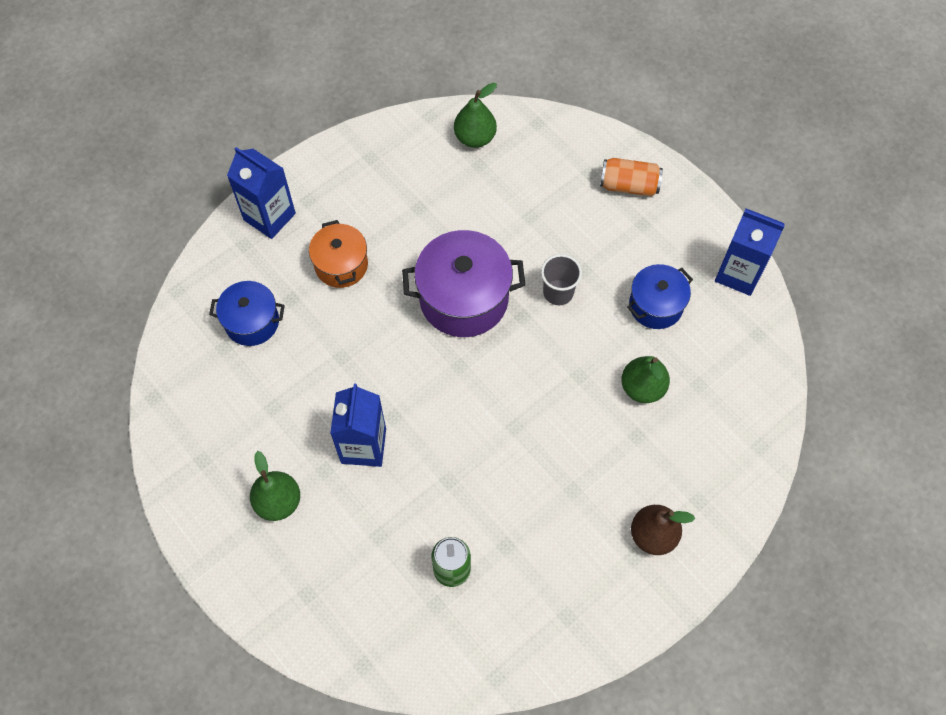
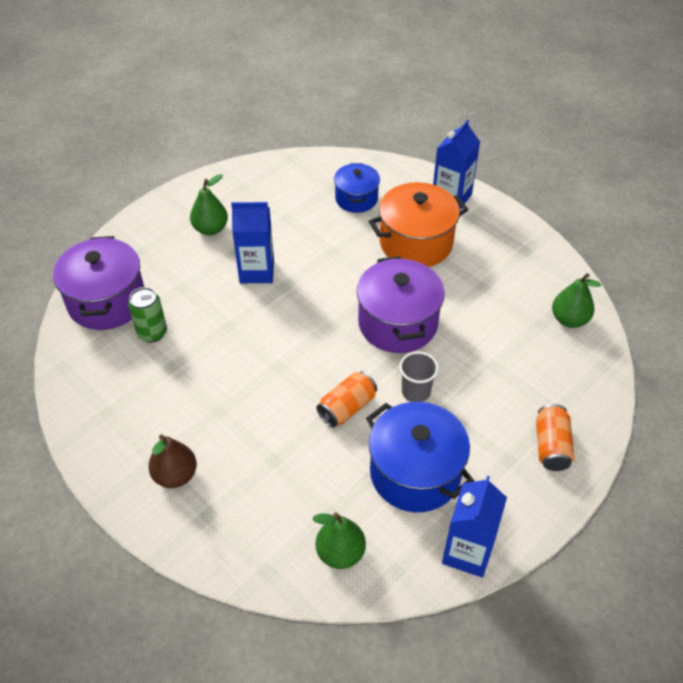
camera: 85 degrees right, 15 degrees down
orange pot [309,220,368,288] -> orange pot [369,182,468,267], size x1.64
green pear [621,356,670,403] -> green pear moved to [313,512,366,569]
blue pot [627,264,693,329] -> blue pot [366,402,474,512], size x1.64
none -> purple pot [53,236,144,330]
none -> orange can [316,371,377,427]

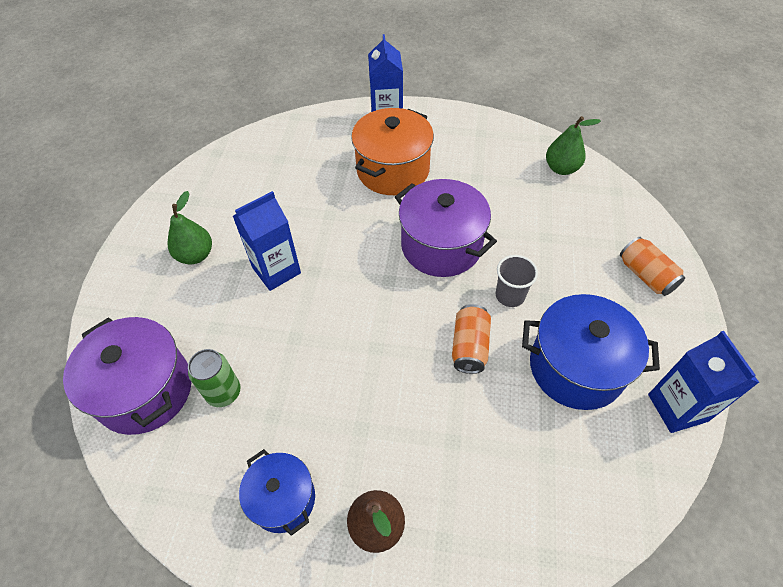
camera: 35 degrees left, 5 degrees up
green pear [313,512,366,569] -> none
blue pot [334,163,380,213] -> blue pot moved to [239,449,315,536]

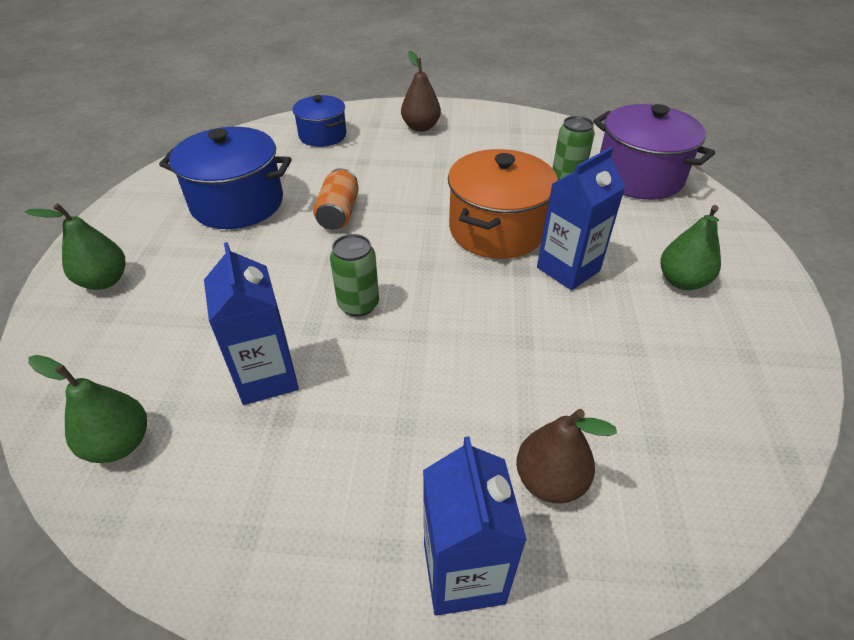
camera: 175 degrees right, 10 degrees down
blue pot [239,449,315,536] -> blue pot moved to [292,95,347,147]
orange pot [351,108,434,195] -> orange pot moved to [448,149,558,259]
purple pot [395,179,497,277] -> green can [330,234,379,317]
grey cup [496,255,538,307] -> none
orange can [620,237,685,296] -> green pear [25,203,125,290]
blue carton [648,331,759,433] -> blue carton moved to [204,242,299,405]
none -> brown pear [516,409,617,503]

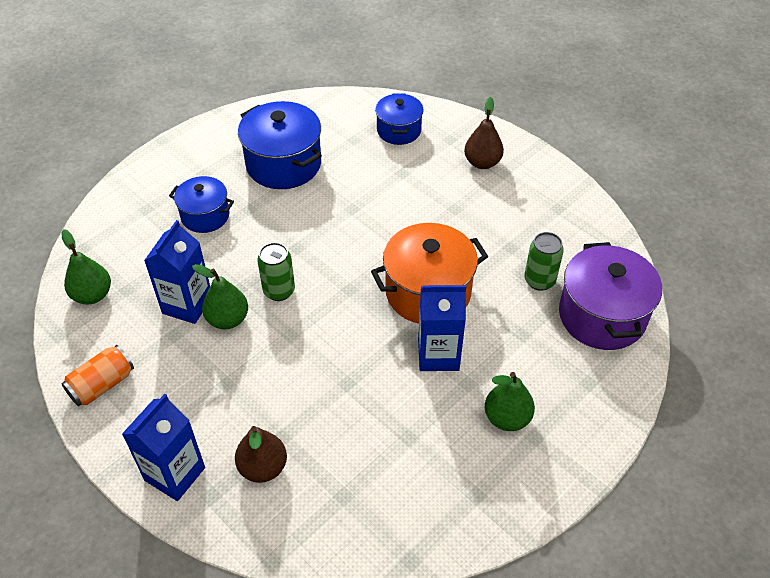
camera: 40 degrees right, 5 degrees up
green pear [25,203,125,290] -> green pear moved to [192,264,248,329]
orange can [313,168,359,230] -> orange can moved to [62,345,134,406]
none -> blue pot [169,176,234,233]

